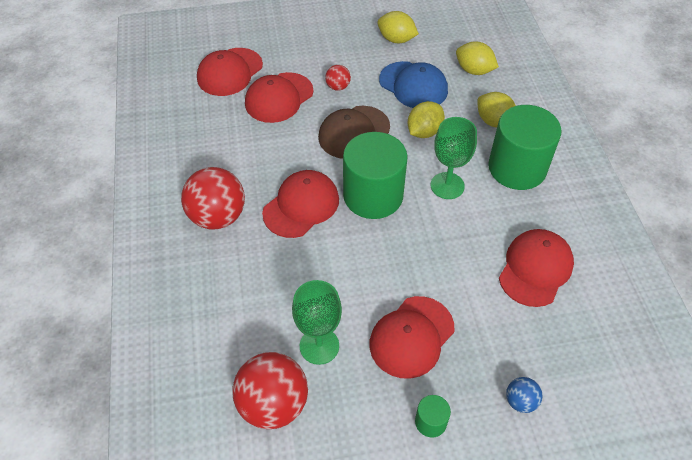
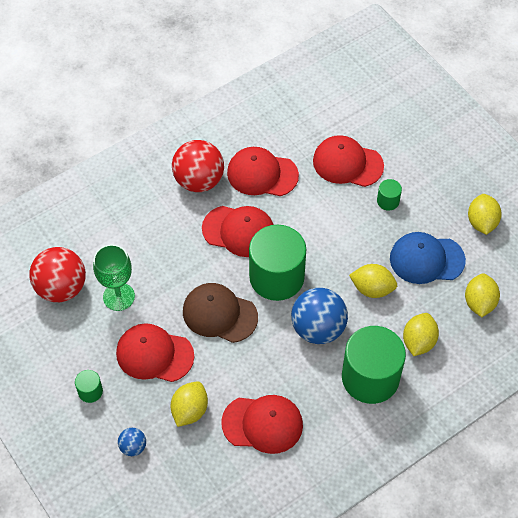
camera: 65 degrees right, 5 degrees up
red cap [197,48,263,96] -> red cap moved to [227,147,299,196]
brown cap [318,106,390,159] -> brown cap moved to [183,283,258,343]
red ball [325,65,351,91] -> green cylinder [377,179,402,211]
blue cap [379,61,448,108] -> blue cap turned 75 degrees clockwise [390,232,466,284]
green goblet [431,117,477,199] -> blue ball [291,288,348,344]
none -> yellow lemon [171,381,208,427]

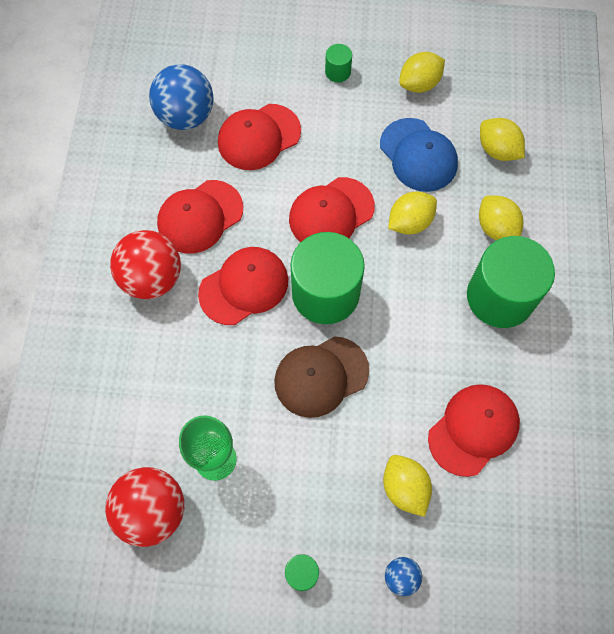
camera: 50 degrees left, 10 degrees up
red cap [116,323,194,382] -> red cap moved to [289,177,375,242]
blue ball [291,288,348,344] -> blue ball moved to [149,64,213,130]
green cylinder [377,179,402,211] -> green cylinder moved to [325,44,352,82]
blue cap [390,232,466,284] -> blue cap turned 75 degrees counterclockwise [380,118,458,192]
yellow lemon [468,194,502,235] -> yellow lemon turned 75 degrees counterclockwise [399,52,445,93]

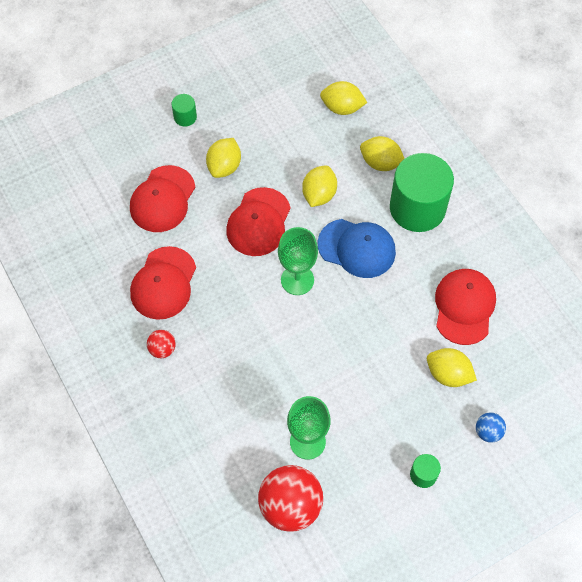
camera: 35 degrees left, 5 degrees down
red ball [110,230,181,299] -> red ball [147,330,176,358], size x0.48
blue ball [149,64,213,130] -> none
red cap [198,247,288,325] -> none
brown cap [274,336,369,418] -> none
green cylinder [291,232,365,324] -> green goblet [278,227,318,295]
blue cap [380,118,458,192] -> blue cap moved to [318,219,396,278]
yellow lemon [399,52,445,93] -> yellow lemon moved to [206,138,241,178]

